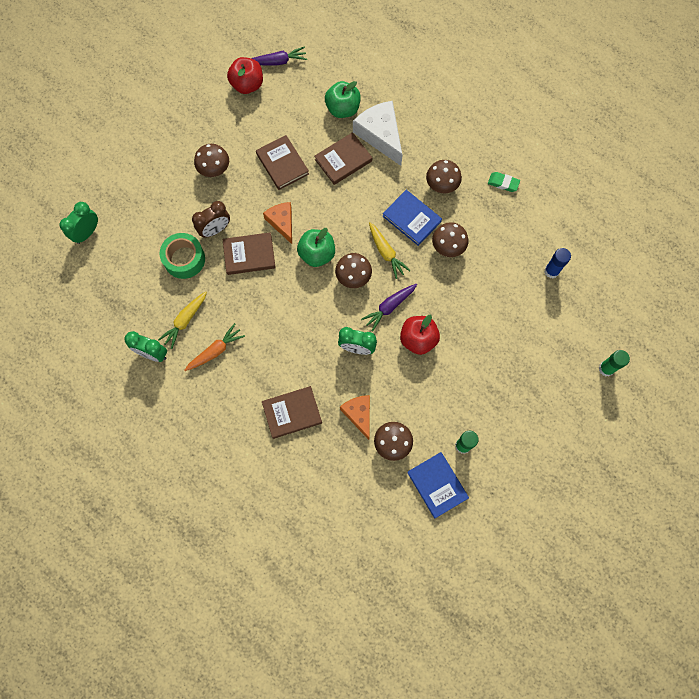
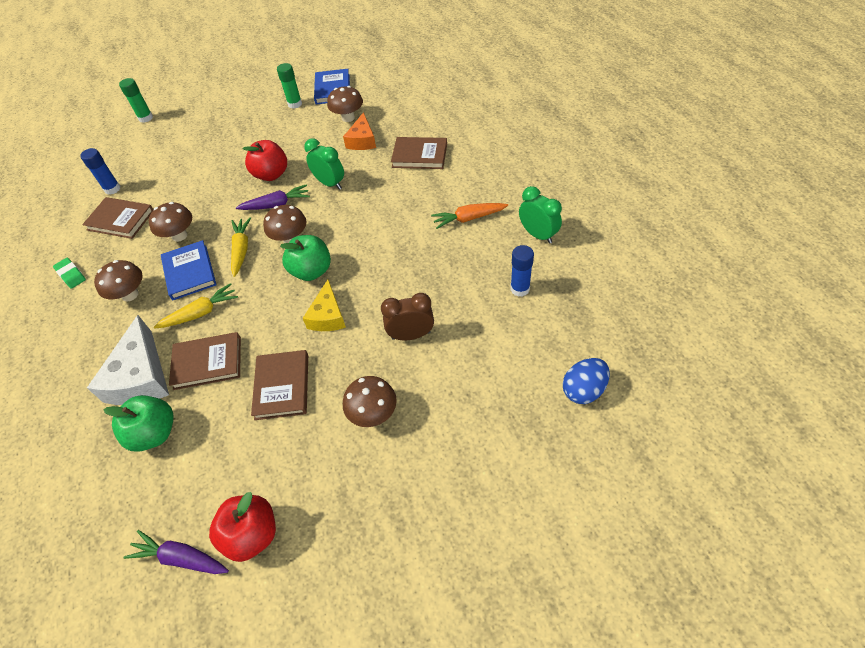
camera: 150 degrees left, 20 degrees down
green clock [59,202,98,244] -> blue egg [563,358,610,404]
yellow carrot [158,292,207,349] -> yellow carrot moved to [154,283,238,328]
green tape [159,233,205,279] -> none
brown book [223,232,276,275] -> brown book moved to [82,197,154,239]
orange cheese [263,202,292,244] -> yellow cheese [303,280,346,331]
none -> blue glue stick [510,245,534,297]

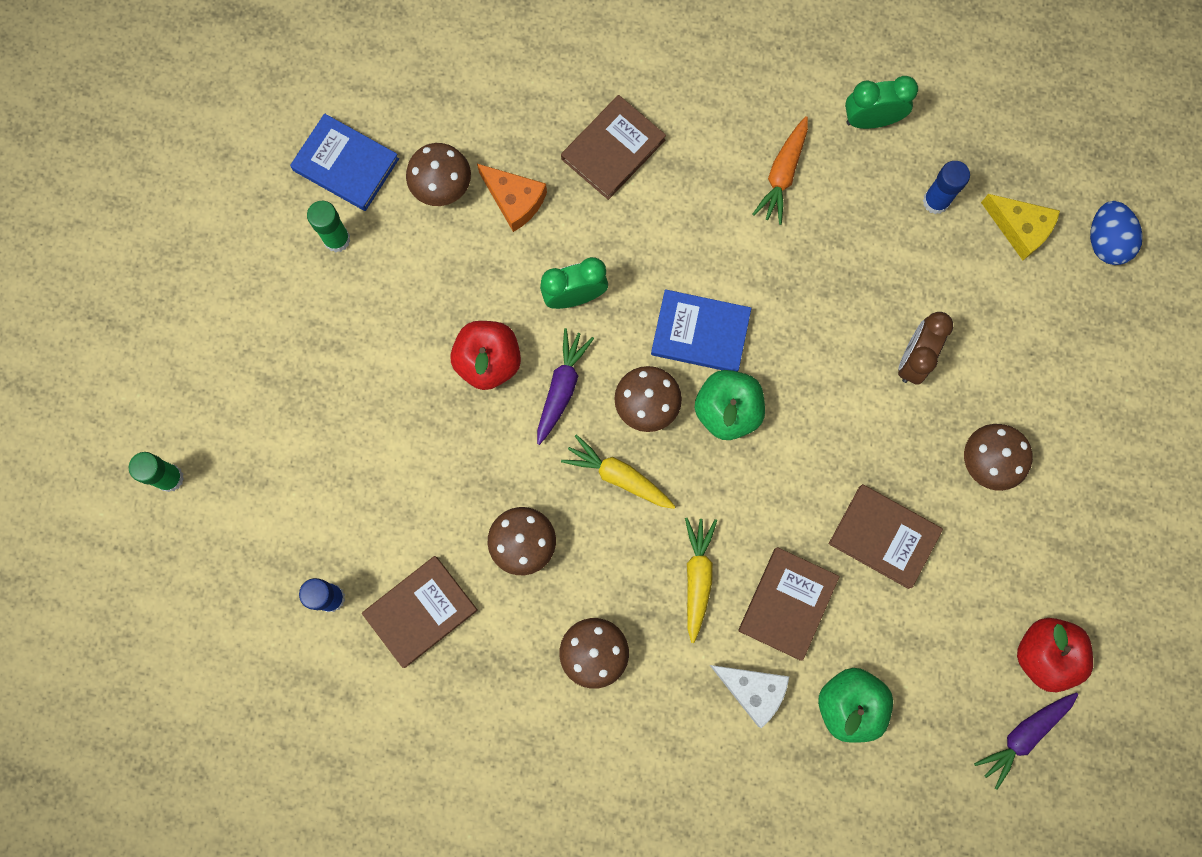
camera: 60 degrees left, 25 degrees up
green eraser [53,258,86,289] -> none
white cheese [87,315,169,405] -> white cheese [710,665,789,728], size x0.63
blue book [161,240,217,300] -> blue book moved to [651,289,751,372]
yellow cheese [303,280,346,331] -> yellow cheese moved to [981,194,1060,260]

